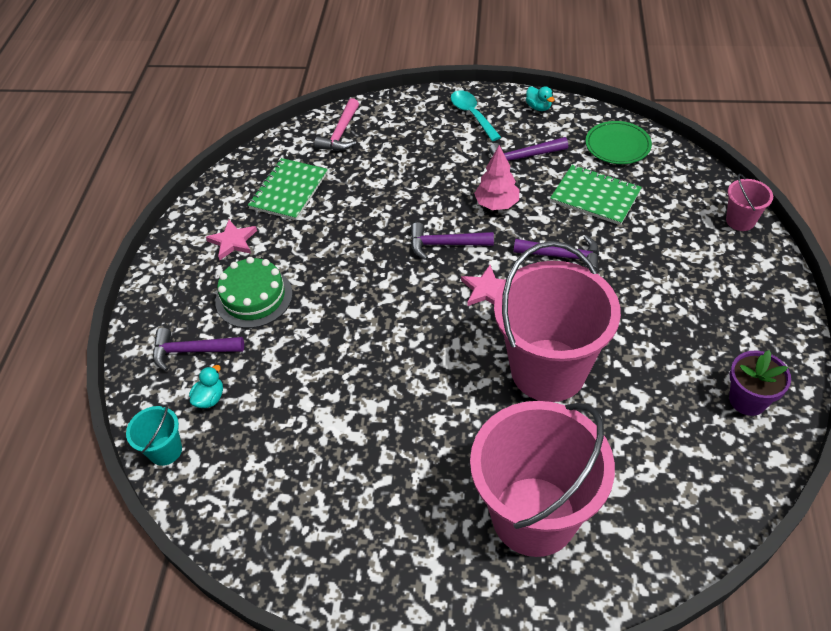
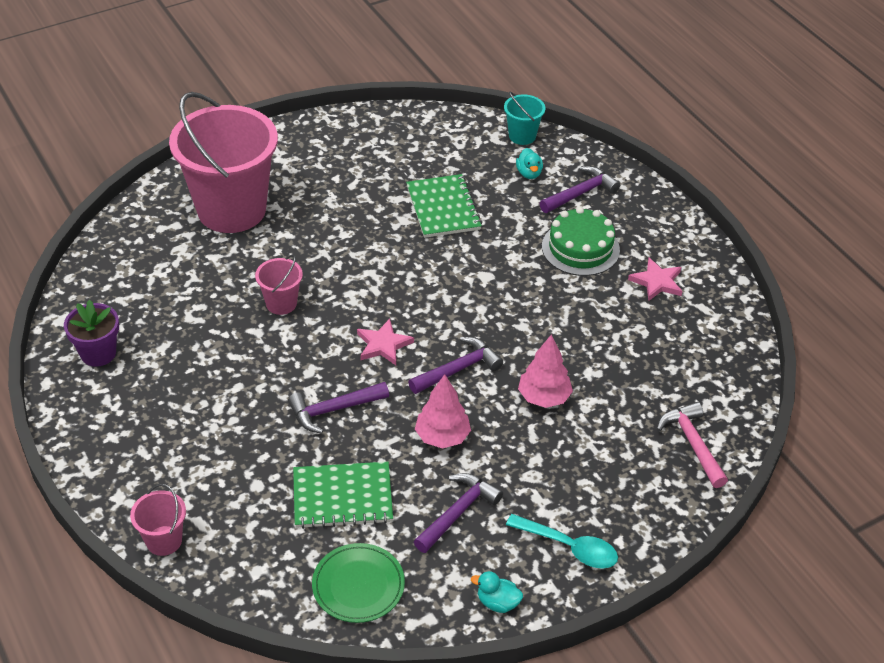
camera: 140 degrees right, 5 degrees down
green notebook [248,158,328,220] -> green notebook moved to [406,174,482,238]
pink bucket [494,241,621,402] -> pink bucket [255,255,303,315], size x0.42
none -> pink tree [518,335,573,408]

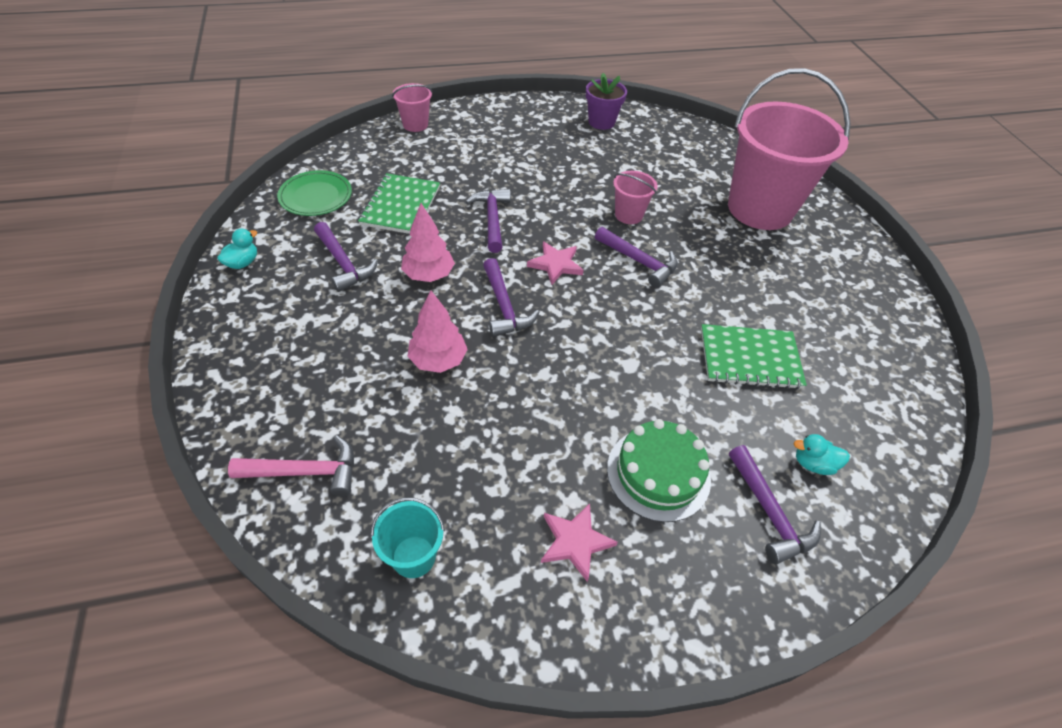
camera: 105 degrees right, 5 degrees up
turquoise bucket [504,92,545,145] -> turquoise bucket moved to [371,497,445,578]
turquoise spoon [506,514,618,569] -> none
none -> purple hammer [595,227,678,288]

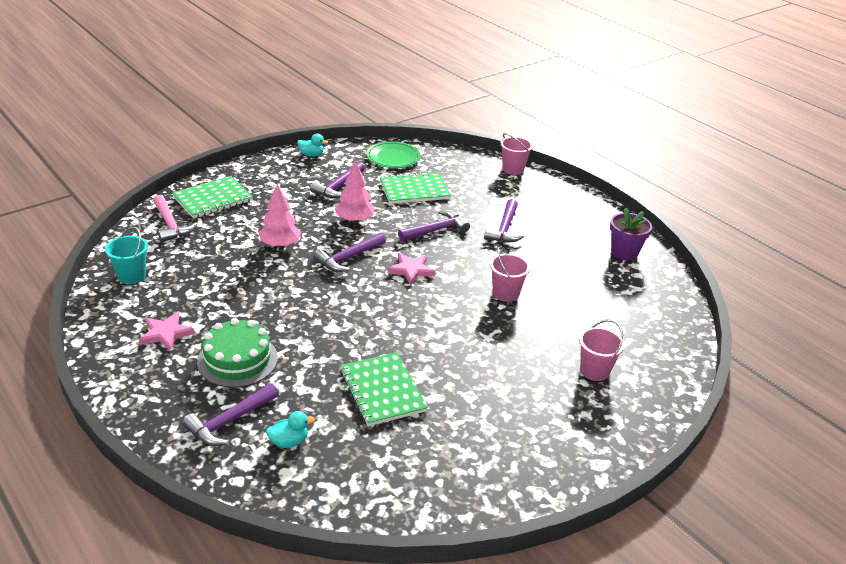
camera: 65 degrees right, 15 degrees down
purple hammer [595,227,678,288] -> purple hammer moved to [484,199,525,242]
pink bucket [728,68,851,230] -> pink bucket [579,320,625,381], size x0.42
turquoise duck [794,434,850,475] -> turquoise duck turned 90 degrees clockwise [266,411,315,448]
none -> green notebook [172,176,253,218]

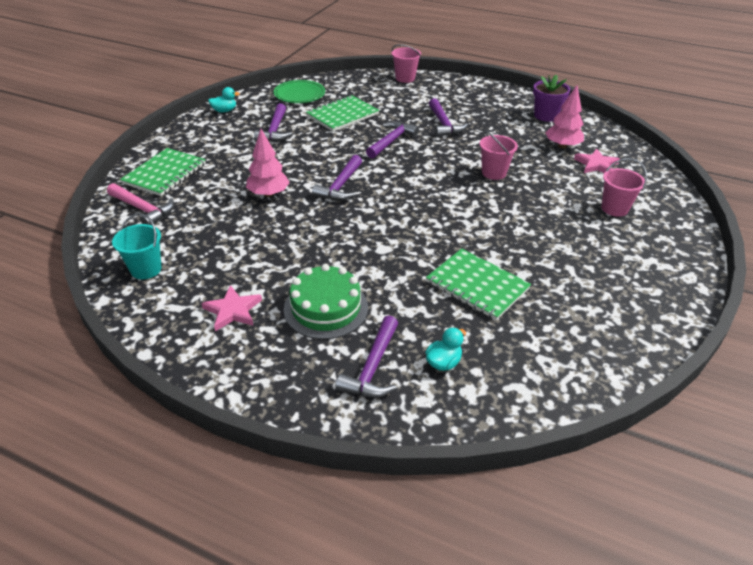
camera: 25 degrees left, 5 degrees up
pink tree [335,160,375,223] -> pink tree moved to [545,85,584,149]
pink star [387,253,436,285] -> pink star moved to [574,149,620,173]

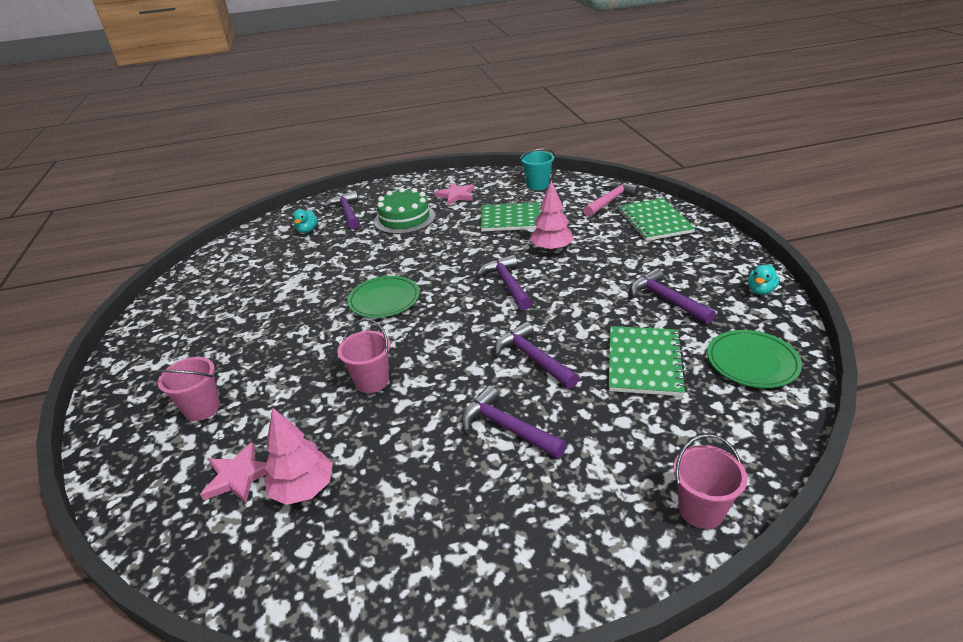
camera: 145 degrees right, 5 degrees down
pink hammer [107,183,174,225] -> pink hammer turned 135 degrees clockwise [583,181,639,217]
purple hammer [366,121,419,159] -> purple hammer turned 150 degrees clockwise [495,322,579,389]
green notebook [426,248,531,320] -> green notebook moved to [481,201,542,231]
purple flower pot [533,75,570,122] -> none
none -> green plate [347,276,420,318]

